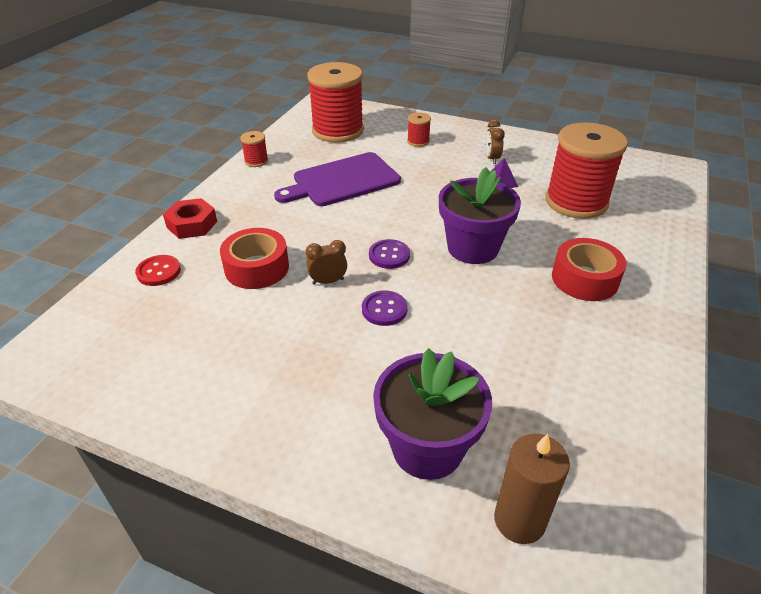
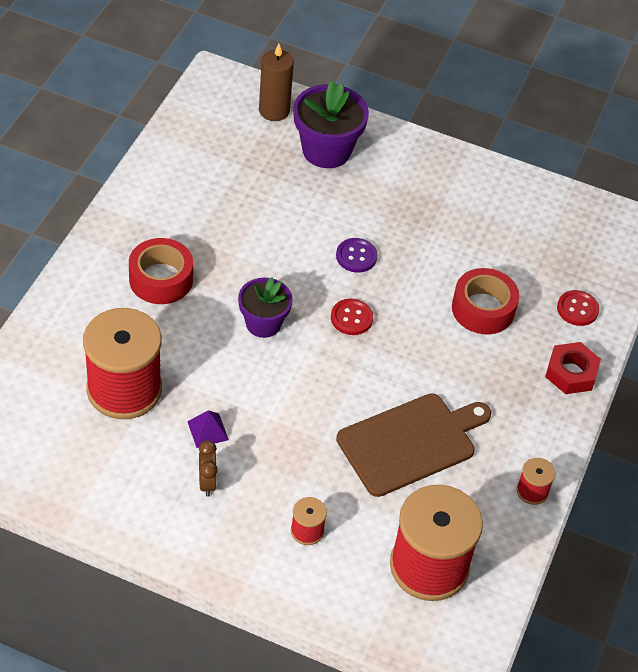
camera: 175 degrees right, 10 degrees up
purple cutting board [274,152,401,206] -> brown cutting board [336,393,491,497]
brown clock [306,240,347,285] -> none
purple button [369,239,410,269] -> red button [331,299,373,335]
purple flower pot [439,167,521,264] -> purple flower pot [238,277,293,338], size x0.66

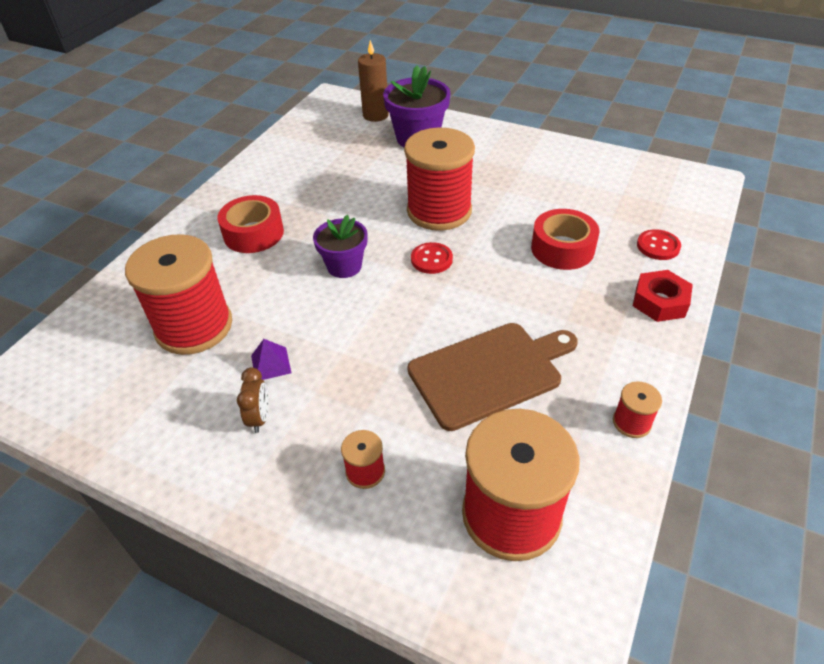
camera: 10 degrees right, 5 degrees down
purple button [336,238,378,273] -> red spool [404,128,475,231]

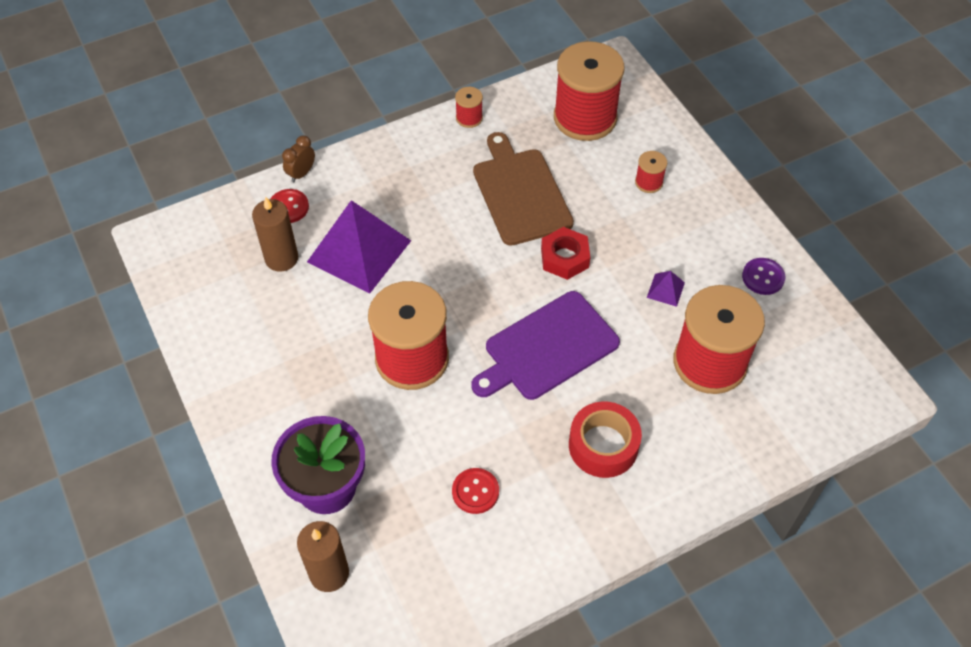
camera: 145 degrees left, 10 degrees up
brown clock [237,367,268,433] -> brown clock moved to [282,135,315,182]
purple flower pot [313,215,368,278] -> purple cutting board [472,291,620,400]
brown cutting board [407,323,578,431] -> brown cutting board turned 60 degrees clockwise [473,132,574,246]
red button [411,242,453,274] -> red button moved to [452,468,499,514]
red tape [531,209,599,270] -> purple pyramid [307,200,411,294]
red nut [633,270,693,322] -> red nut moved to [541,227,590,280]
none -> brown candle [252,197,298,272]
none -> purple button [742,258,785,295]

